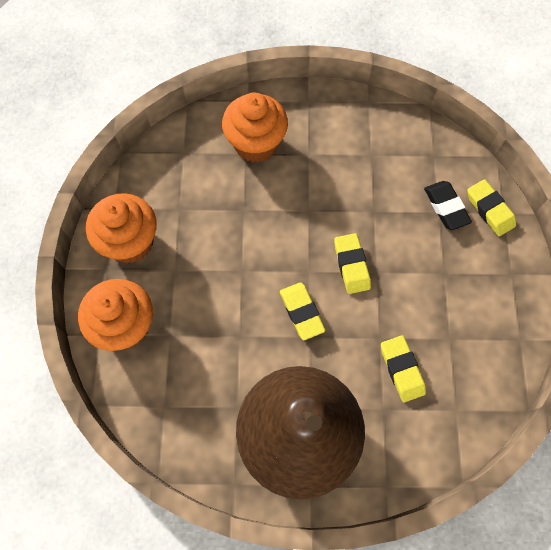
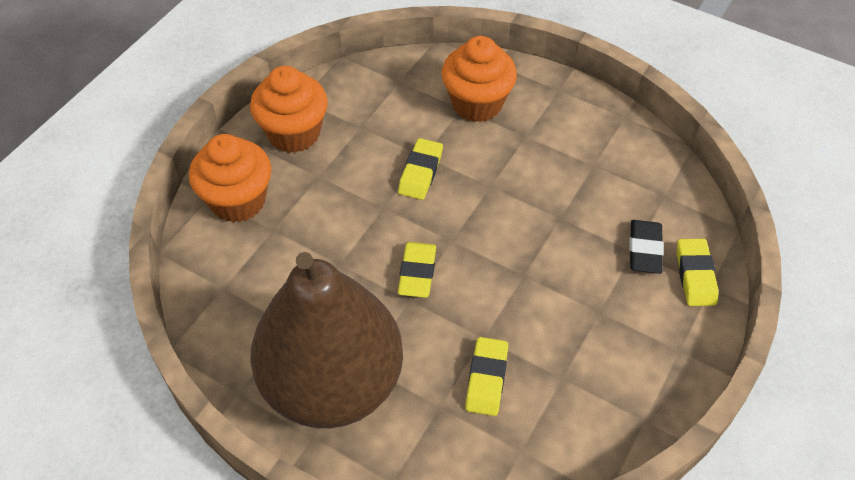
camera: 30 degrees right, 15 degrees down
yellow eraser [334,233,371,294] -> yellow eraser moved to [398,138,443,200]

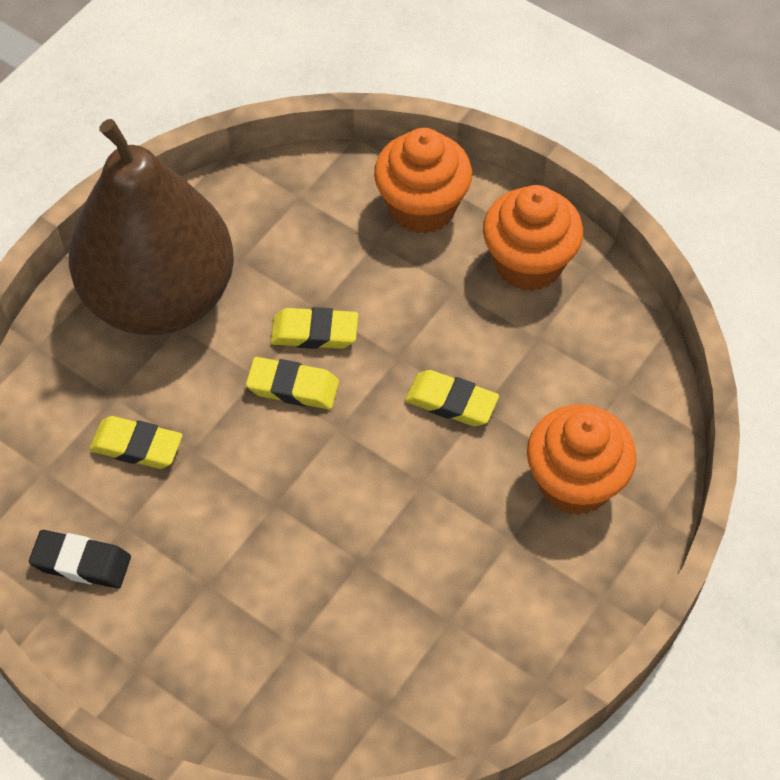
camera: 95 degrees right, 5 degrees up
black eraser [629,220,664,274] -> black eraser moved to [29,530,131,589]
yellow eraser [677,239,719,306] -> yellow eraser moved to [271,307,358,349]

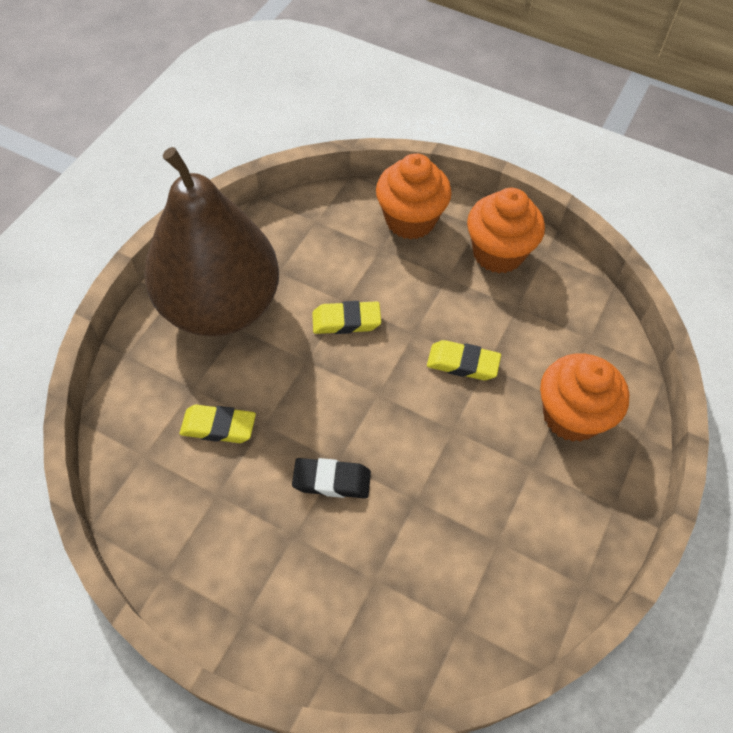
camera: 10 degrees left, 0 degrees up
black eraser [29,530,131,589] -> black eraser moved to [292,458,371,499]
yellow eraser [246,357,339,409] -> none

